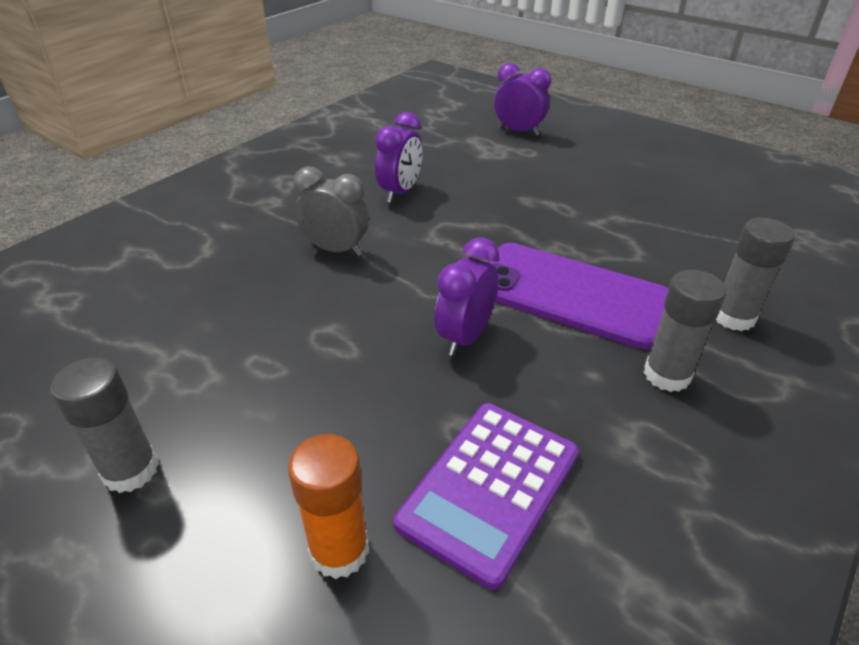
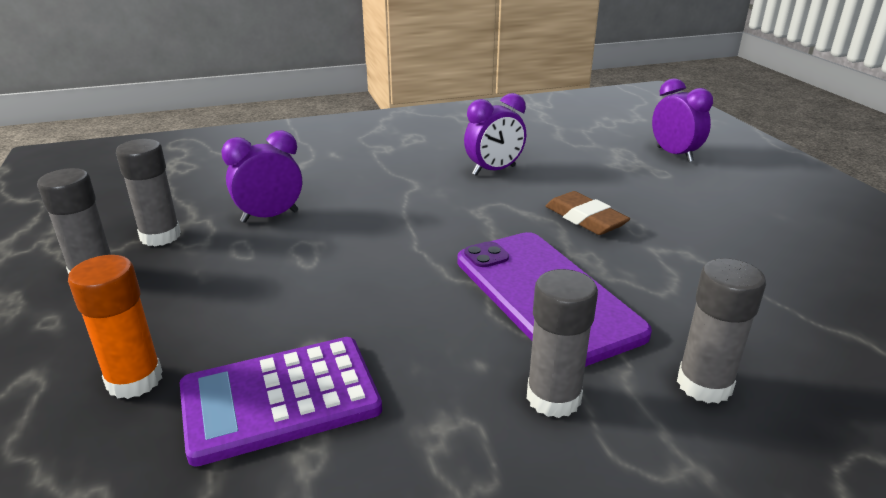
camera: 35 degrees right, 10 degrees down
grey clock [294,167,369,256] -> none
purple clock [435,237,499,356] -> purple clock moved to [221,130,302,223]
none -> grey glue stick [116,139,181,246]
none -> brown eraser [546,191,630,235]

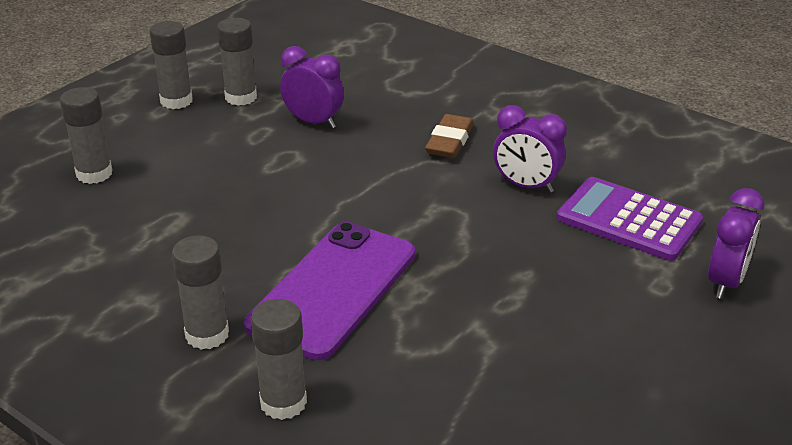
camera: 55 degrees right, 5 degrees up
orange glue stick [68,255,163,399] -> grey glue stick [60,87,113,184]
purple calculator [180,337,382,467] -> purple calculator moved to [556,177,703,261]
brown eraser [546,191,630,235] -> brown eraser moved to [425,114,474,158]

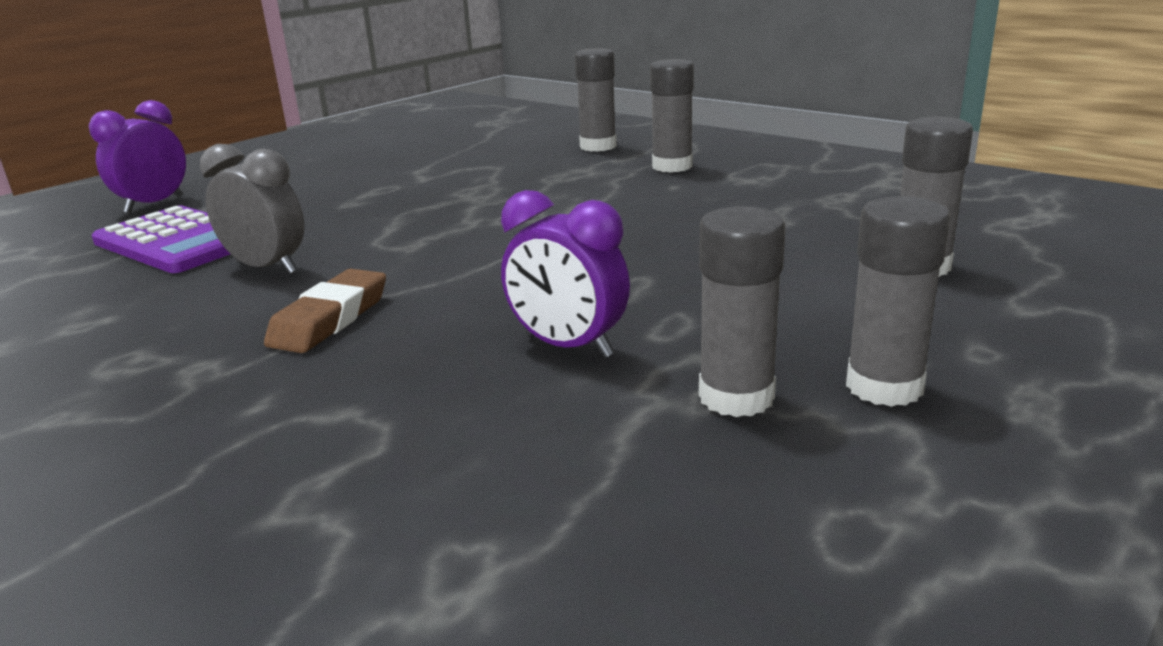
camera: 175 degrees left, 10 degrees down
purple phone [244,222,415,360] -> none
purple clock [493,105,567,193] -> grey clock [200,144,304,274]

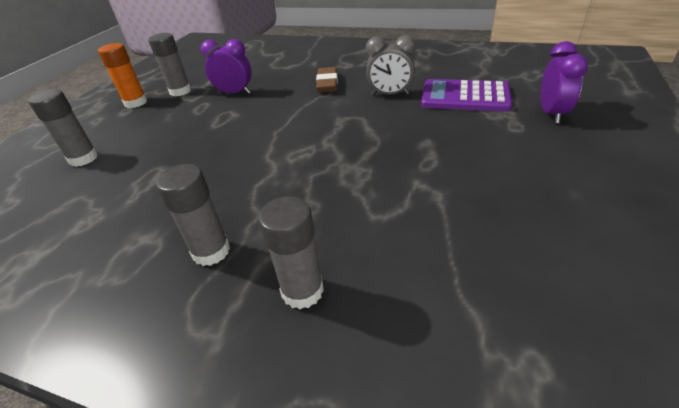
camera: 160 degrees right, 15 degrees up
grey glue stick [846,196,950,407] -> orange glue stick [98,43,147,108]

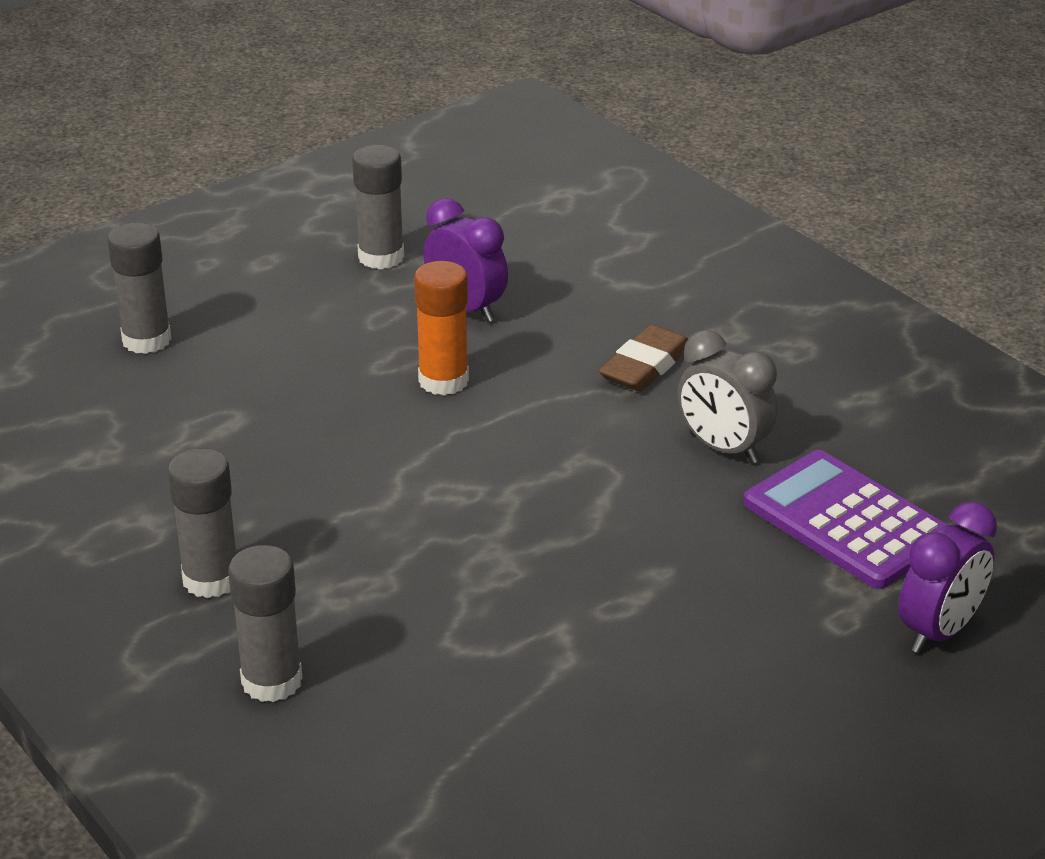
camera: 30 degrees right, 5 degrees down
orange glue stick [98,43,147,108] -> orange glue stick moved to [414,261,469,396]

